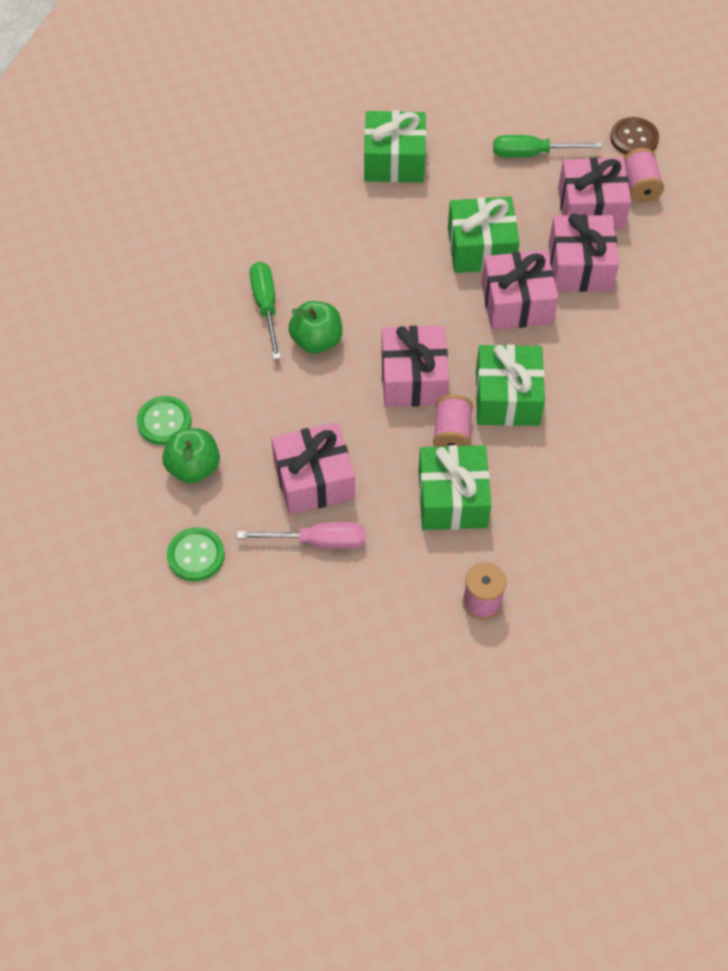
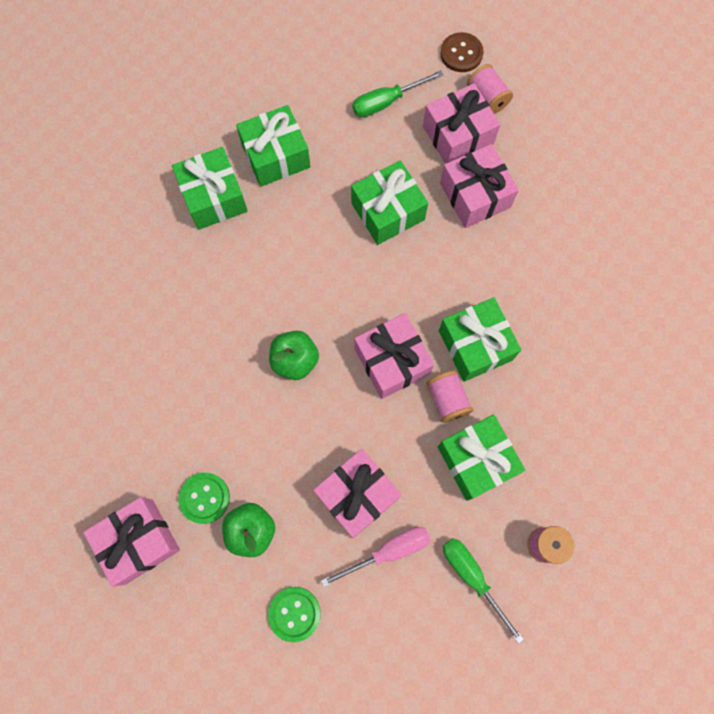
camera: 25 degrees left, 15 degrees up
green screwdriver [250,262,281,359] -> green screwdriver moved to [443,538,524,644]
pink gift [481,250,559,330] -> pink gift moved to [83,497,180,587]
none -> green gift [172,147,248,230]

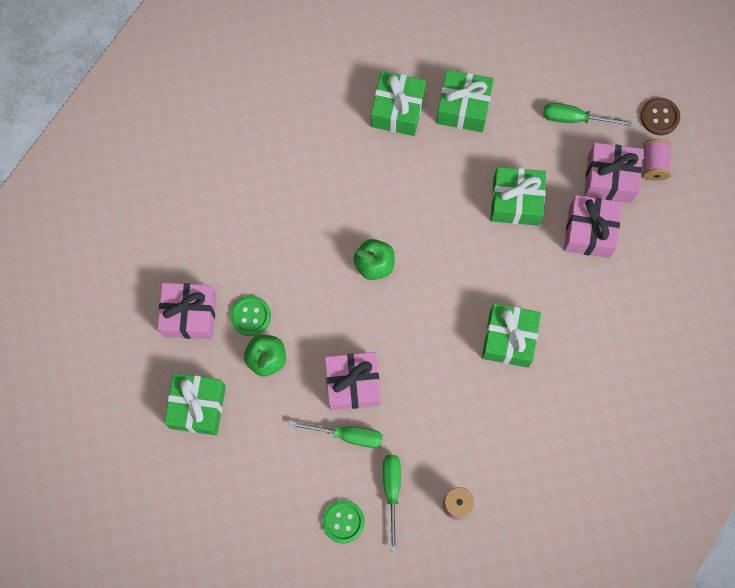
camera: 35 degrees right, 0 degrees up
green button [268,587,321,642] -> green button moved to [322,500,365,544]
pink screwdriver [321,527,430,587] -> green screwdriver [289,421,383,448]
pink gift [354,313,434,399] -> none
pink spool [426,370,473,423] -> none
green gift [438,415,525,501] -> green gift moved to [164,373,226,435]

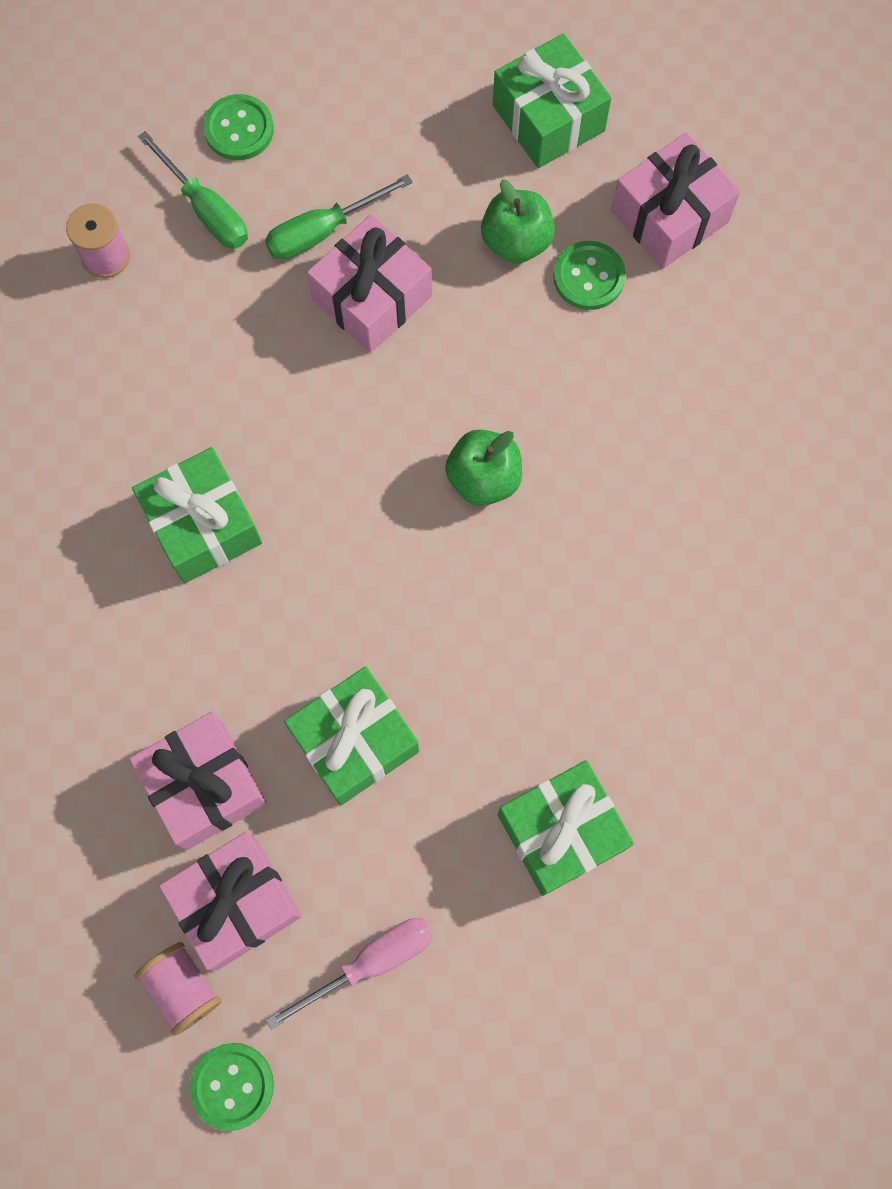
camera: 140 degrees right, 0 degrees up
green gift [371,71,426,136] -> none
green screwdriver [543,103,632,126] -> pink screwdriver [266,918,433,1030]
brown button [640,97,680,135] -> green button [190,1043,274,1131]

